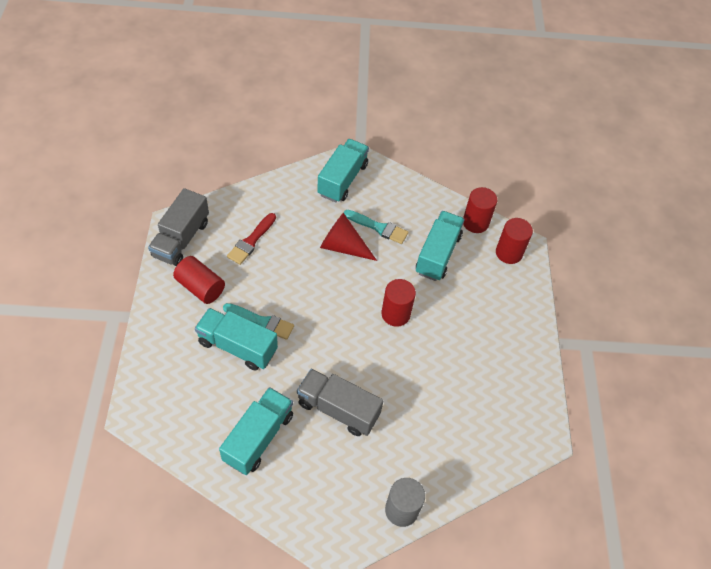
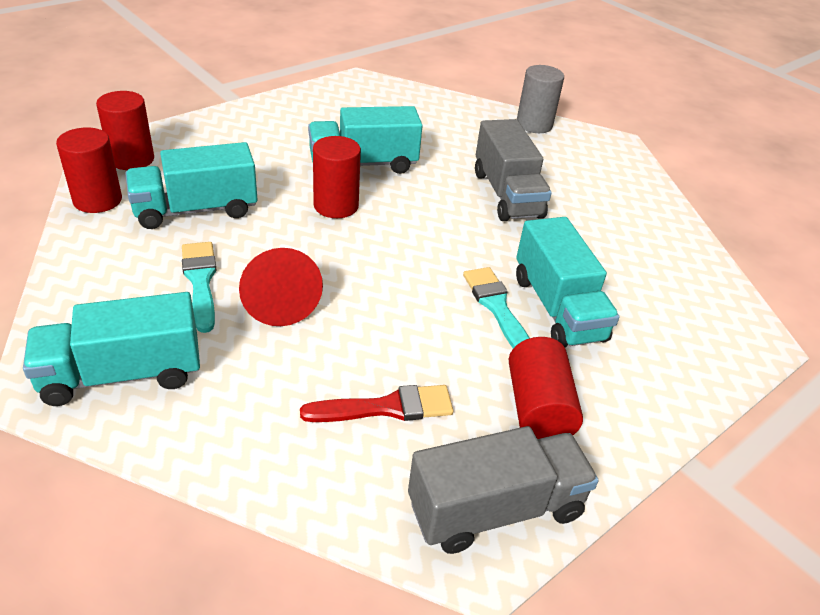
camera: 130 degrees left, 15 degrees down
turquoise truck [219,387,293,475] -> turquoise truck moved to [308,106,422,174]

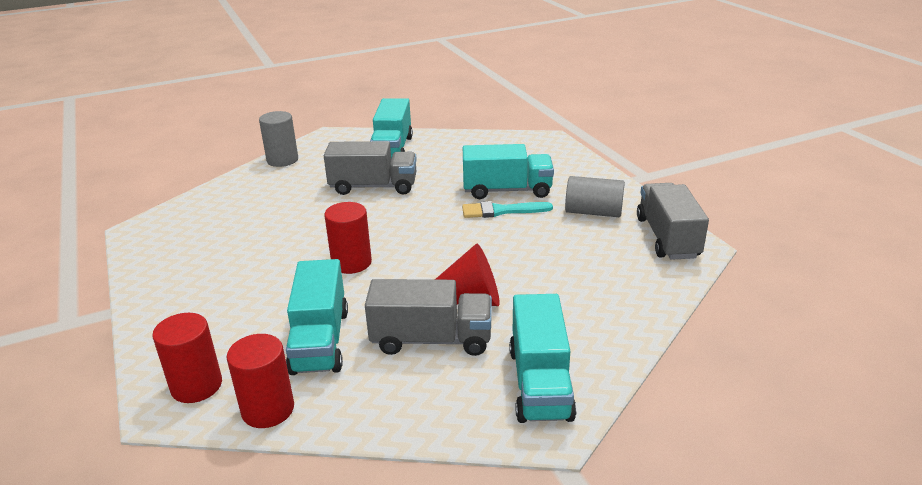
camera: 70 degrees left, 10 degrees down
turquoise brush [182,242,217,333] -> grey truck [365,279,492,356]
red brush [300,385,454,422] -> none
turquoise truck [308,106,422,174] -> turquoise truck moved to [370,98,413,159]
red cylinder [509,337,583,439] -> grey cylinder [565,176,625,217]

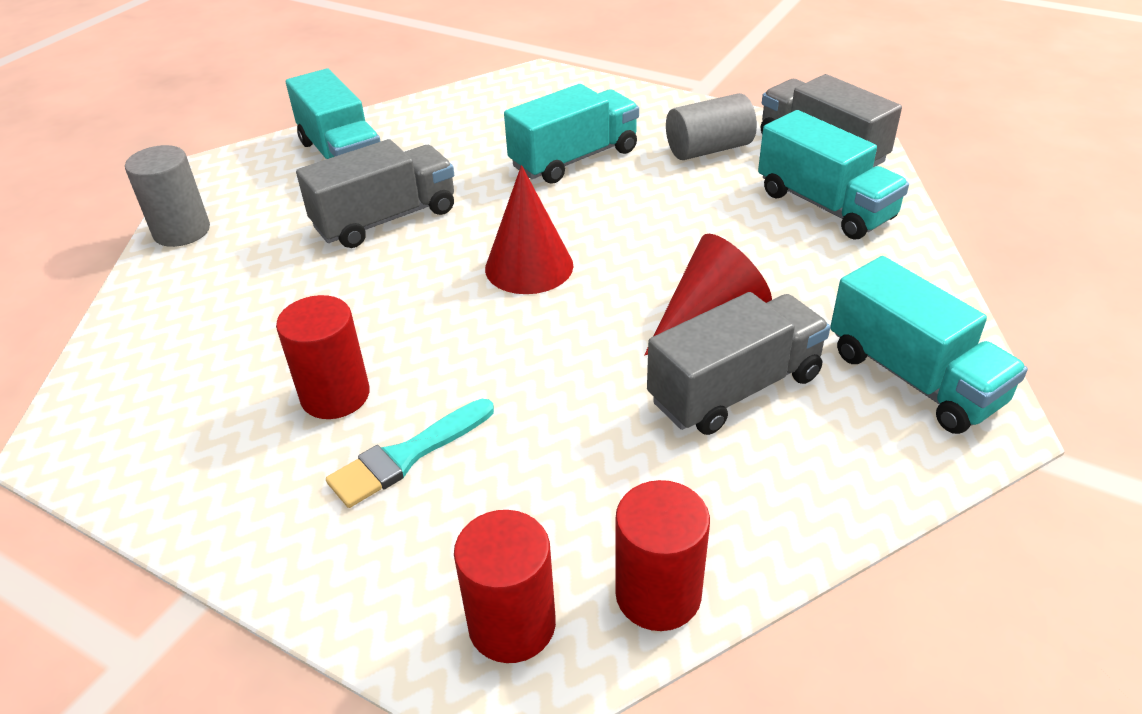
camera: 35 degrees left, 10 degrees up
turquoise truck [286,259,348,375] -> turquoise truck moved to [758,110,909,240]
red cylinder [324,202,372,274] -> red cylinder moved to [276,295,370,419]
turquoise brush [462,201,553,218] -> turquoise brush moved to [326,399,494,508]
none -> red cone [485,165,573,294]

